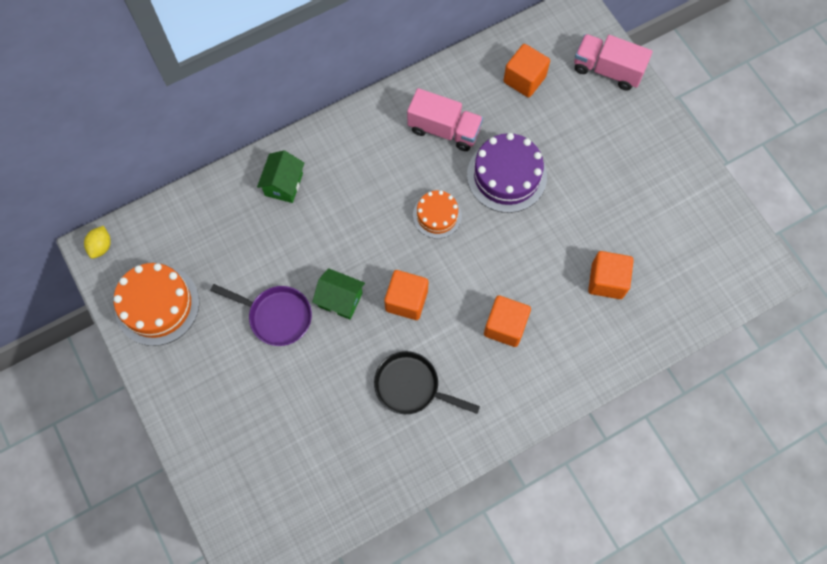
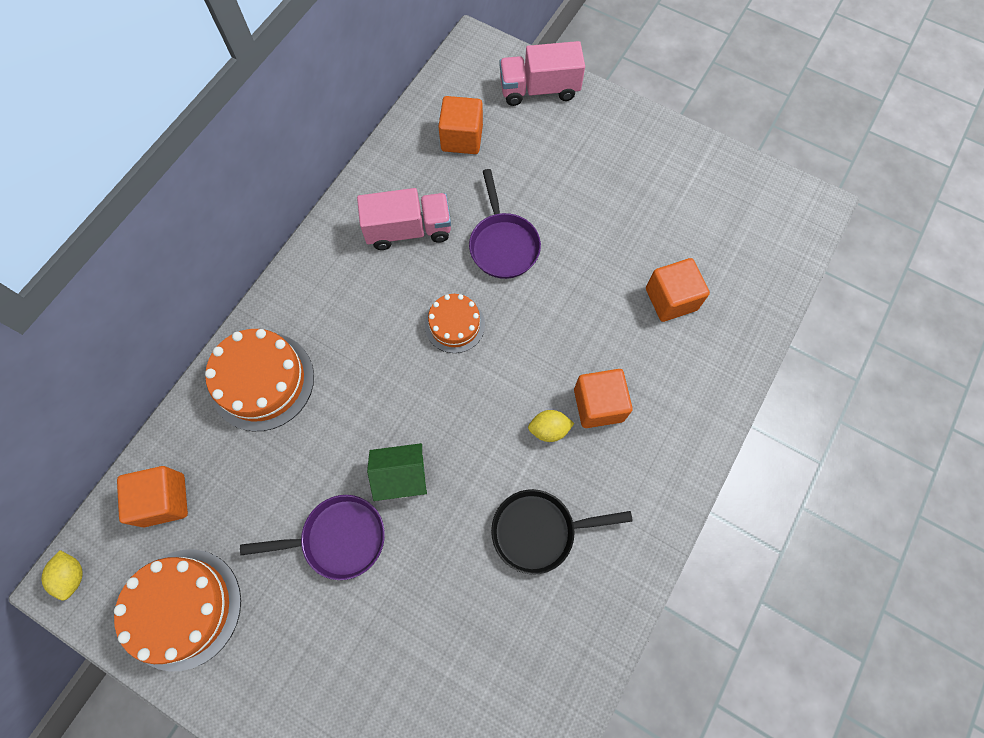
camera: 30 degrees left, 0 degrees up
green house [257,151,304,203] -> orange cake [205,329,314,431]
orange cube [384,270,428,320] -> orange cube moved to [117,466,188,527]
purple cake [467,133,547,213] -> purple pan [469,169,541,279]
none -> yellow lemon [528,410,574,442]

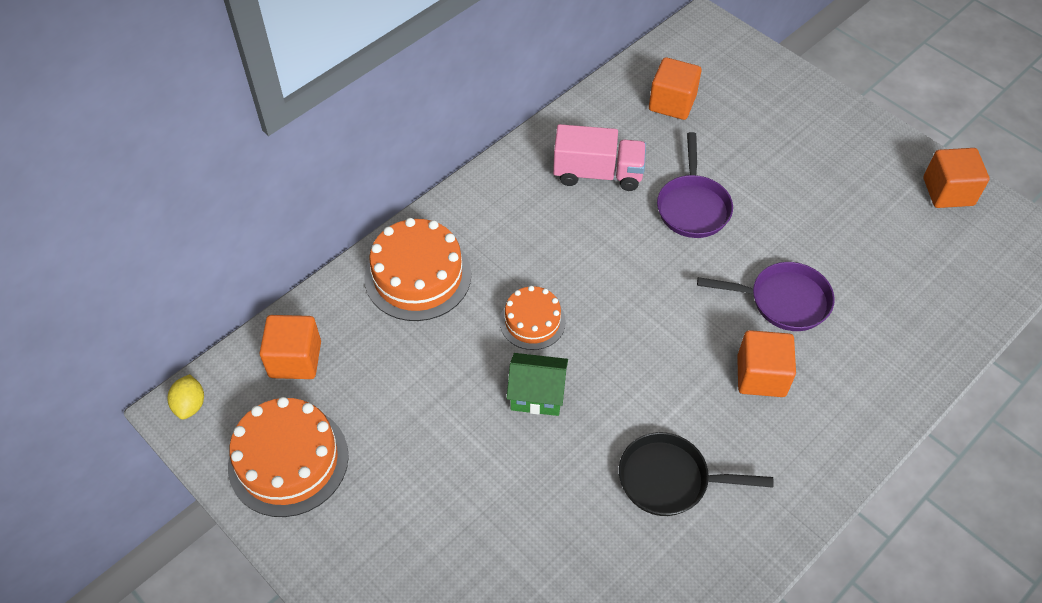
camera: 15 degrees right, 15 degrees down
purple pan [240,495,385,580] -> purple pan moved to [697,262,835,331]
orange cake [425,294,485,353] -> orange cake moved to [500,286,566,350]
pink truck [499,41,585,106] -> none
yellow lemon [528,410,574,442] -> none
orange cube [646,258,710,322] -> orange cube moved to [924,148,989,208]

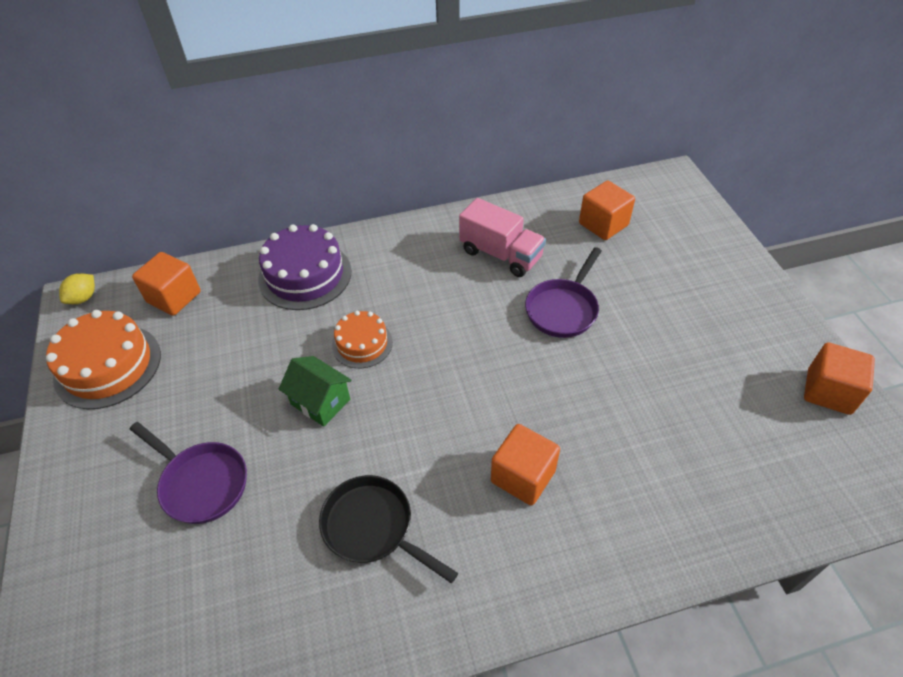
camera: 30 degrees right, 5 degrees down
orange cake [364,218,471,321] -> purple cake [258,224,351,310]
purple pan [697,262,835,331] -> purple pan moved to [130,422,247,524]

